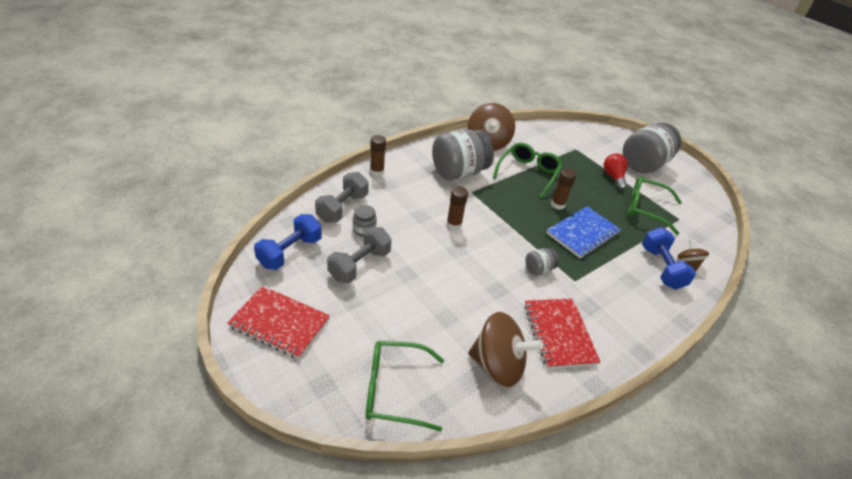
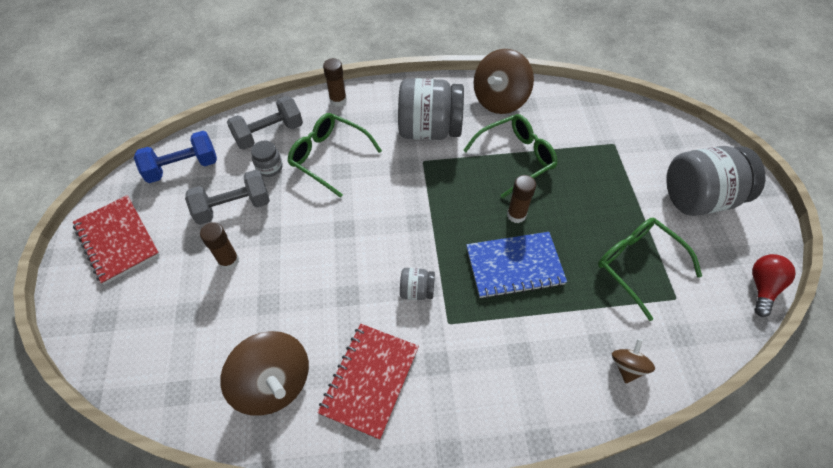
camera: 35 degrees right, 15 degrees up
green glasses [366,341,444,432] -> green glasses moved to [287,113,382,198]
brown glue stick [446,187,468,230] -> brown glue stick moved to [200,222,240,270]
red light bulb [604,153,628,190] -> red light bulb moved to [752,254,796,317]
blue dumbbell [642,227,696,290] -> none

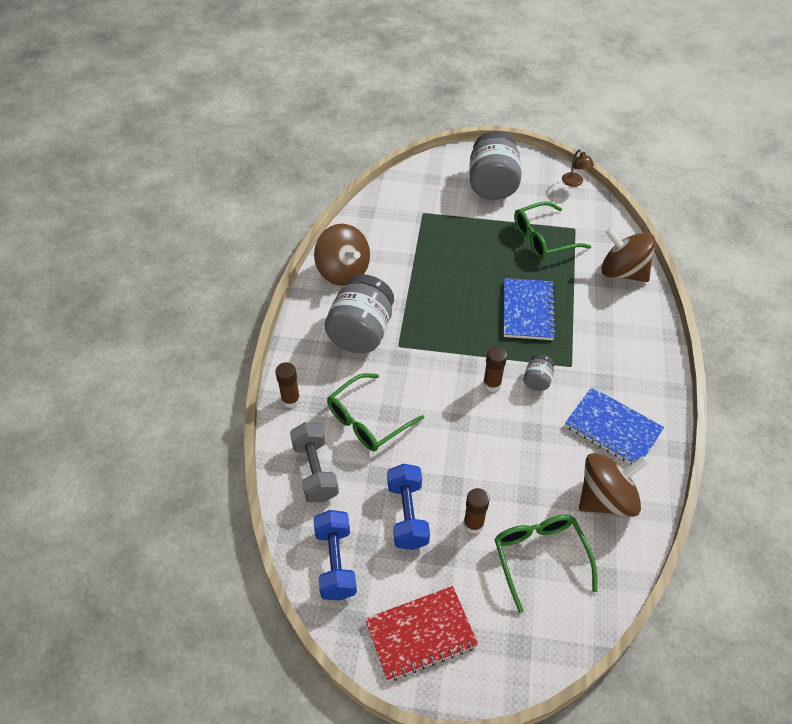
camera: 75 degrees left, 5 degrees down
grey dumbbell [185,170,270,225] -> blue dumbbell [387,464,430,550]
grey jar [251,141,283,177] -> none
red notebook [317,324,419,440] -> blue notebook [565,387,664,465]
green glasses [463,114,557,198] -> green glasses moved to [494,515,597,613]
brown glue stick [507,175,536,223] -> brown glue stick moved to [483,346,507,392]
brown spinning top [612,339,655,383] -> brown spinning top [601,227,656,282], size x2.01
red light bulb [752,254,796,317] -> brown lamp [562,149,594,187]

